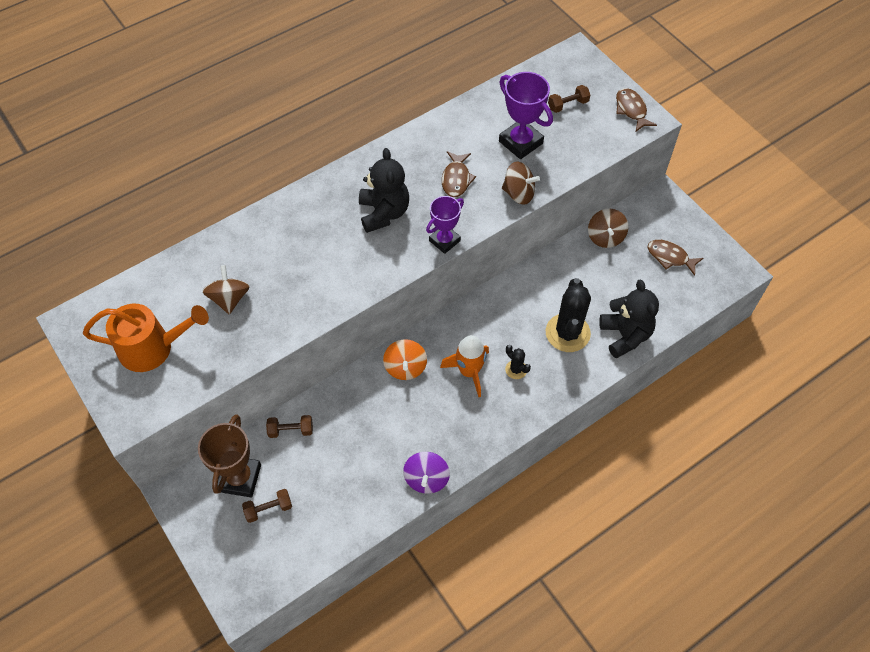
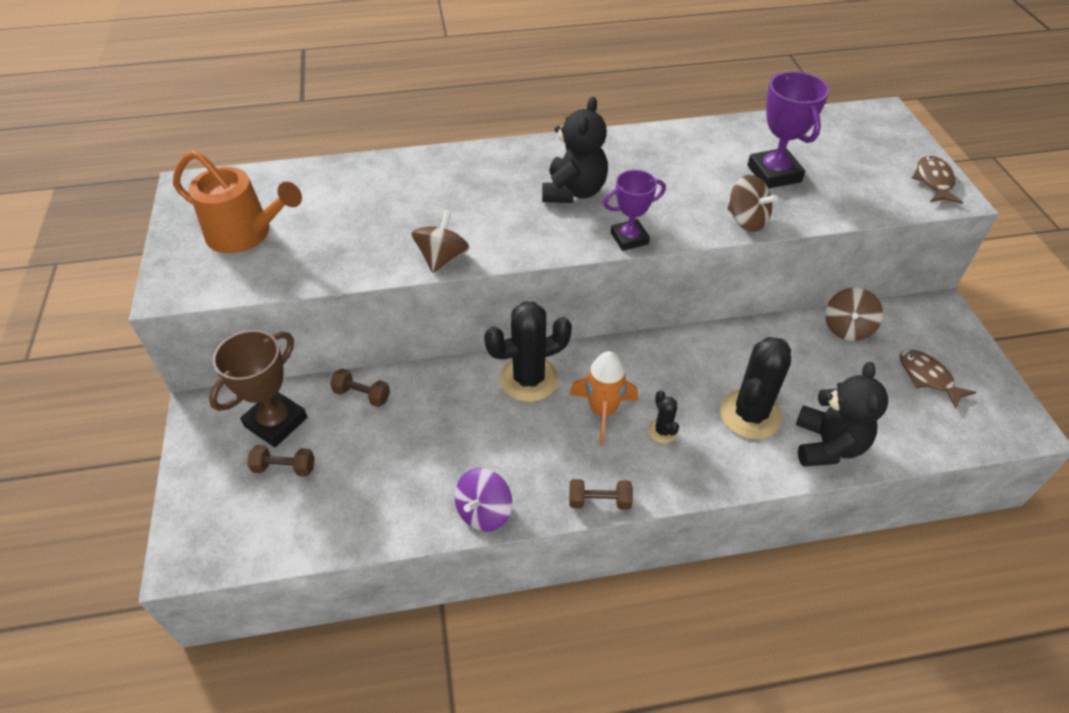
camera: 25 degrees right, 10 degrees down
brown spinning top [202,265,250,315] -> brown spinning top moved to [411,210,470,273]
orange spinning top [383,339,427,380] -> black cactus [484,302,572,402]
brown fish [442,151,476,197] -> none
brown dumbbell [548,85,590,113] -> brown dumbbell moved to [569,479,633,510]

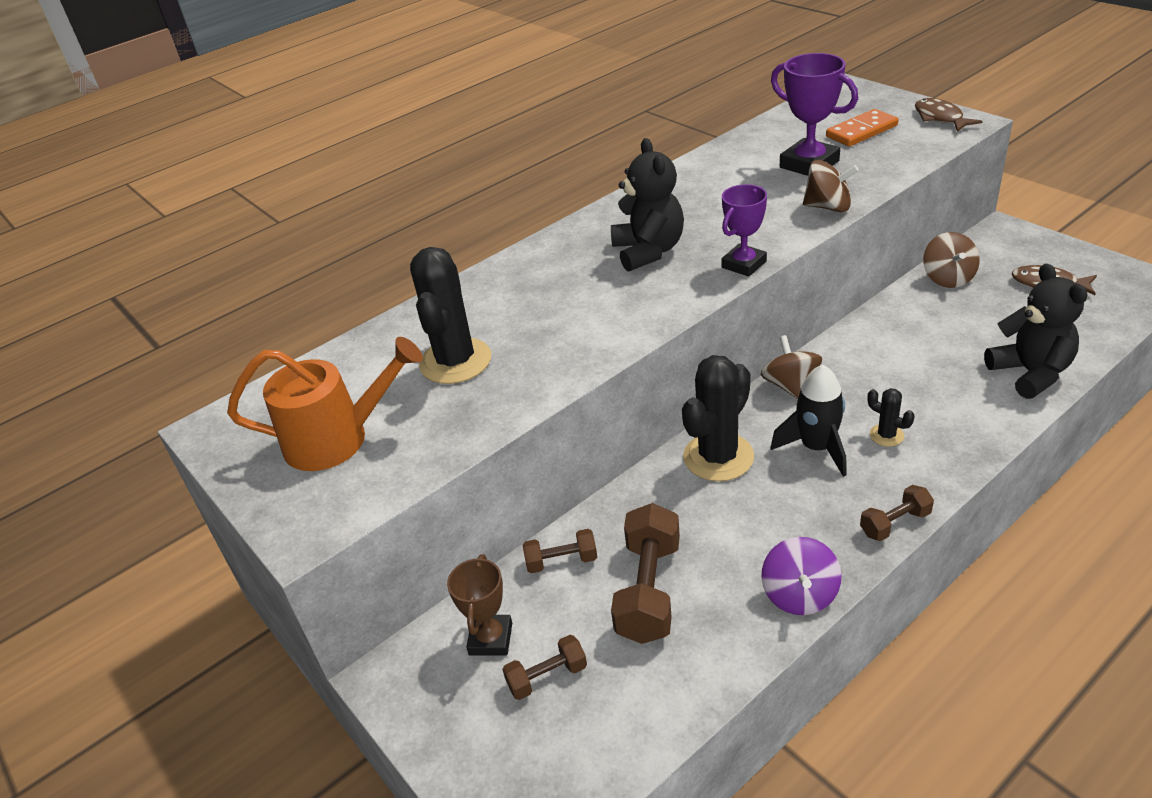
camera: 25 degrees left, 10 degrees down
brown trophy [209,330,307,447] -> brown trophy [447,554,512,656], size x0.67
brown spinning top [411,210,470,273] -> brown spinning top moved to [761,335,822,399]
orange rocket [570,351,638,445] -> black rocket [771,365,847,477]
black cactus [720,337,791,439] -> black cactus moved to [410,247,491,384]
none -> brown dumbbell [611,503,680,644]
none -> orange domino [826,109,898,146]

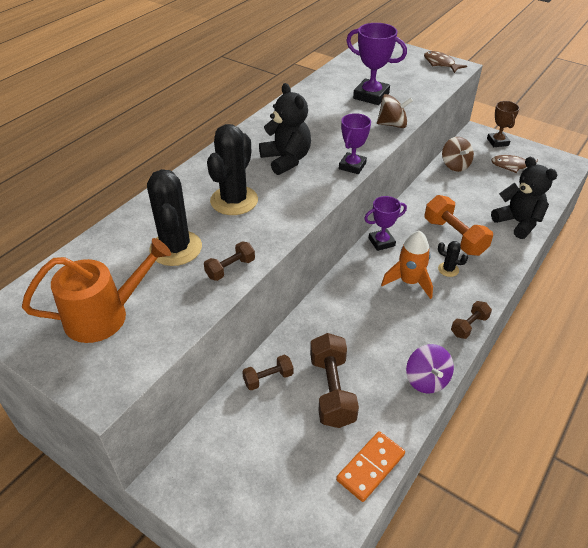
camera: 20 degrees left, 5 degrees up
brown trophy [447,554,512,656] -> brown trophy moved to [487,101,520,147]
brown dumbbell [503,635,587,700] -> brown dumbbell moved to [204,241,255,281]
black cactus [682,355,754,481] -> black cactus moved to [207,124,258,215]
brown spinning top [761,335,822,399] -> purple trophy [364,196,407,251]
black rocket [771,365,847,477] -> orange rocket [381,231,433,299]
orange domino [826,109,898,146] -> orange domino moved to [336,431,405,502]
none -> orange dumbbell [425,195,493,256]

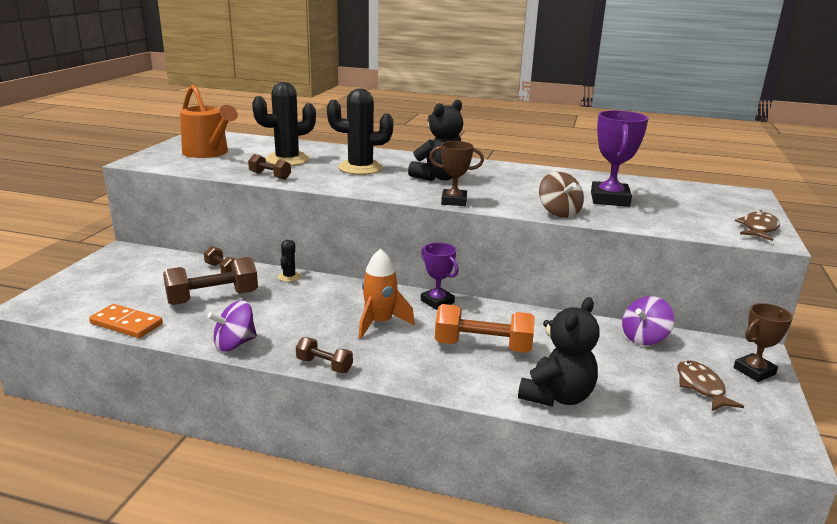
camera: 70 degrees right, 20 degrees down
purple trophy [339,113,371,174] -> brown trophy [429,141,484,206]
orange dumbbell [425,195,493,256] -> orange dumbbell turned 60 degrees clockwise [435,304,535,353]
black cactus [438,241,468,277] -> black cactus moved to [278,240,301,282]
brown spinning top [442,137,474,172] -> purple spinning top [622,296,674,345]

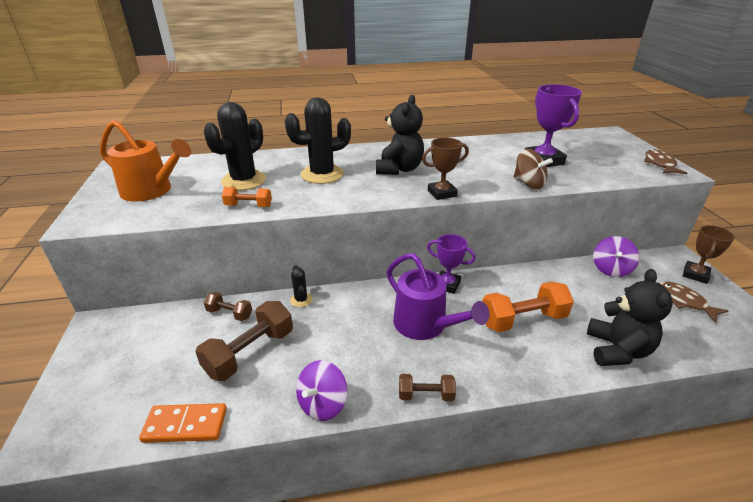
camera: 25 degrees left, 10 degrees up
brown dumbbell [248,154,291,180] -> orange dumbbell [222,187,272,207]
orange rocket [358,249,415,339] -> purple watering can [387,253,489,340]

